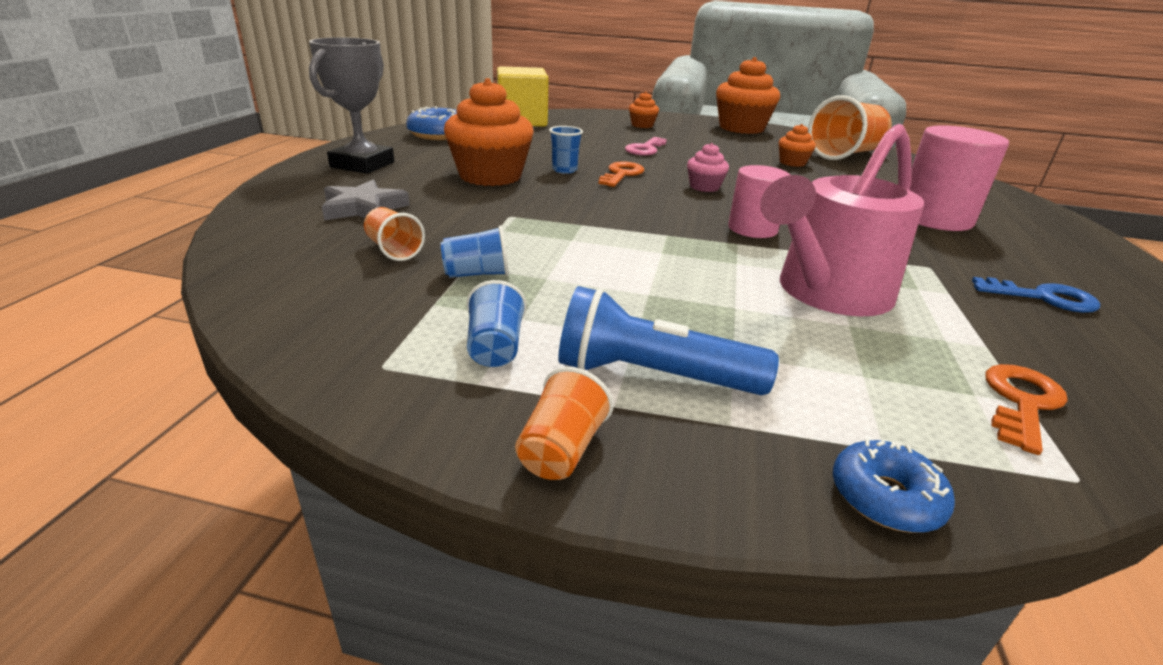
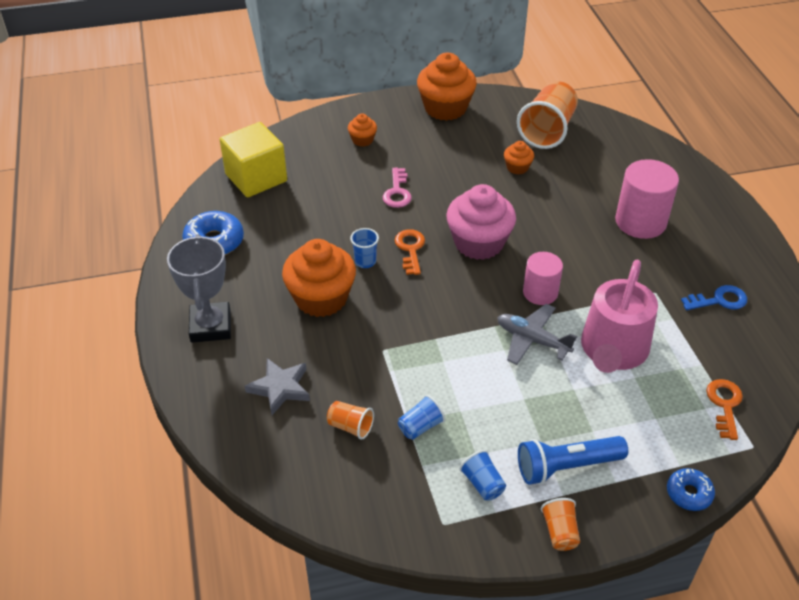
camera: 25 degrees left, 15 degrees up
pink cupcake [687,143,729,192] -> pink cupcake [446,184,516,260], size x2.07
none -> grey plane [497,304,577,365]

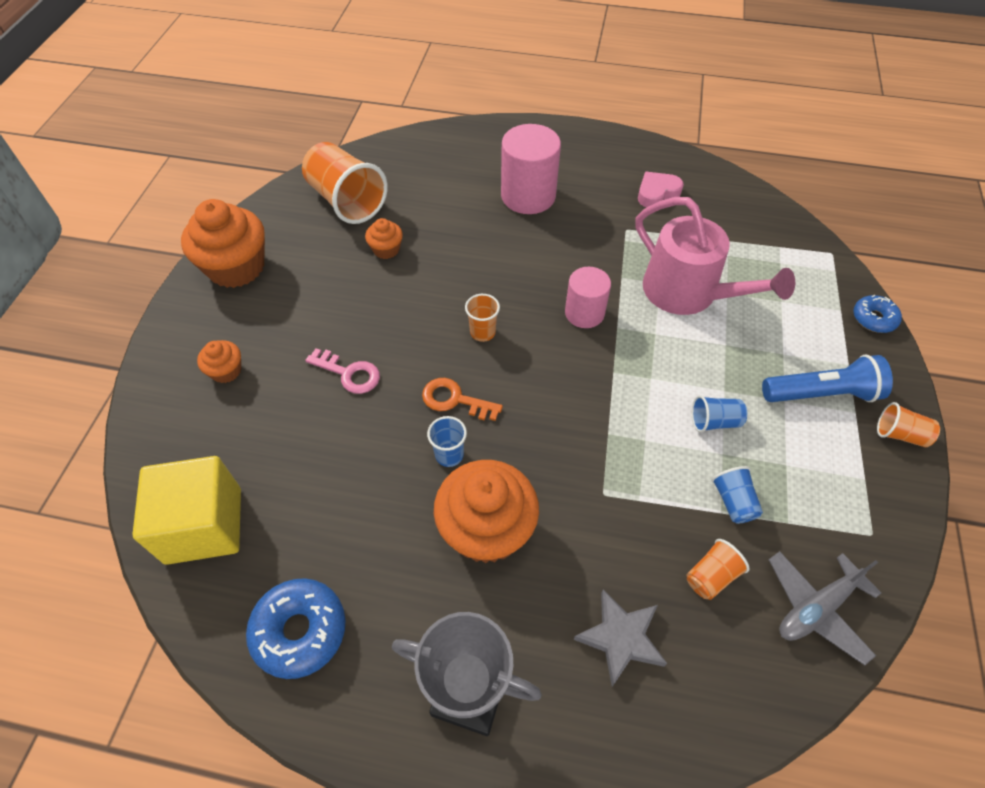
camera: 65 degrees left, 10 degrees up
pink cupcake [446,184,516,260] -> orange cup [465,294,500,342]
blue cup [459,450,506,501] -> blue cup moved to [692,395,747,433]
grey plane [497,304,577,365] -> grey plane moved to [769,551,881,666]
blue flashlight [518,436,628,485] -> blue flashlight turned 105 degrees counterclockwise [762,355,893,402]
blue key [681,285,747,310] -> pink heart [638,172,684,207]
orange key [706,379,743,440] -> none

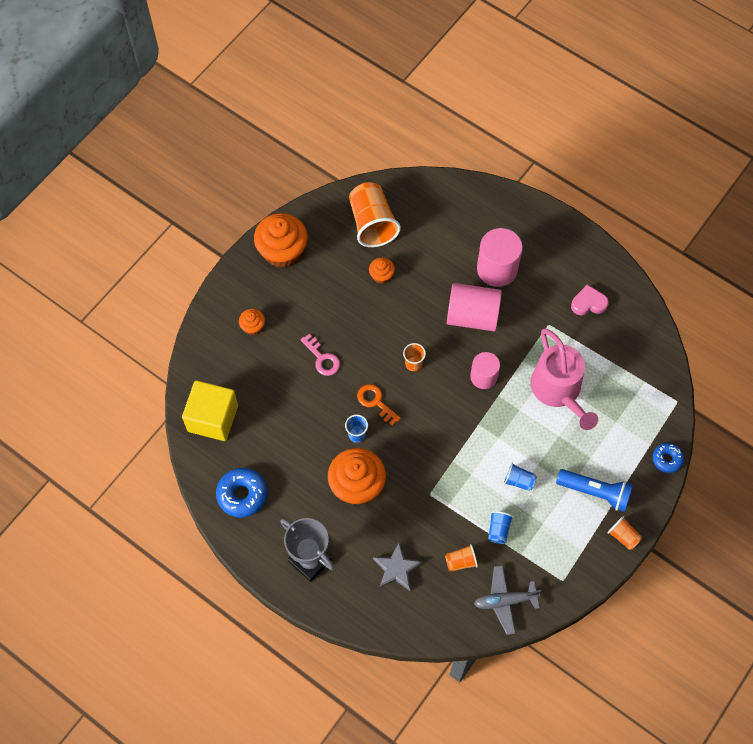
camera: 25 degrees right, 10 degrees up
none -> pink cylinder [447,283,502,331]

